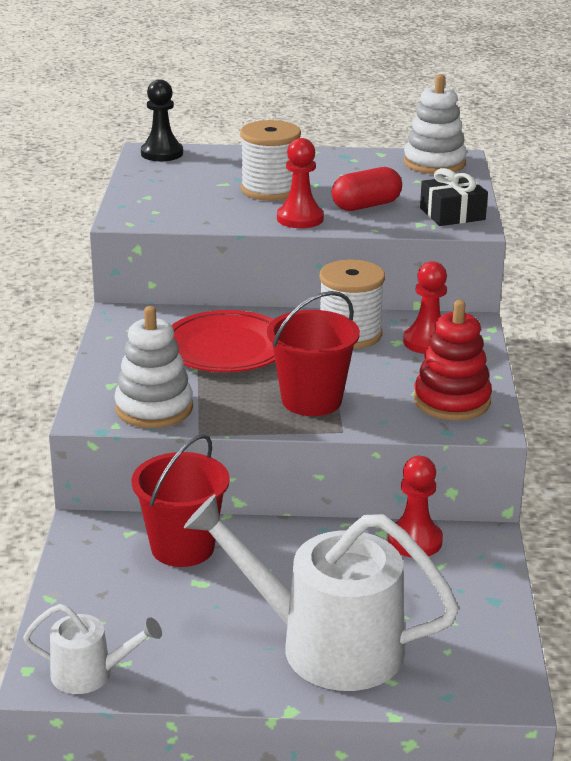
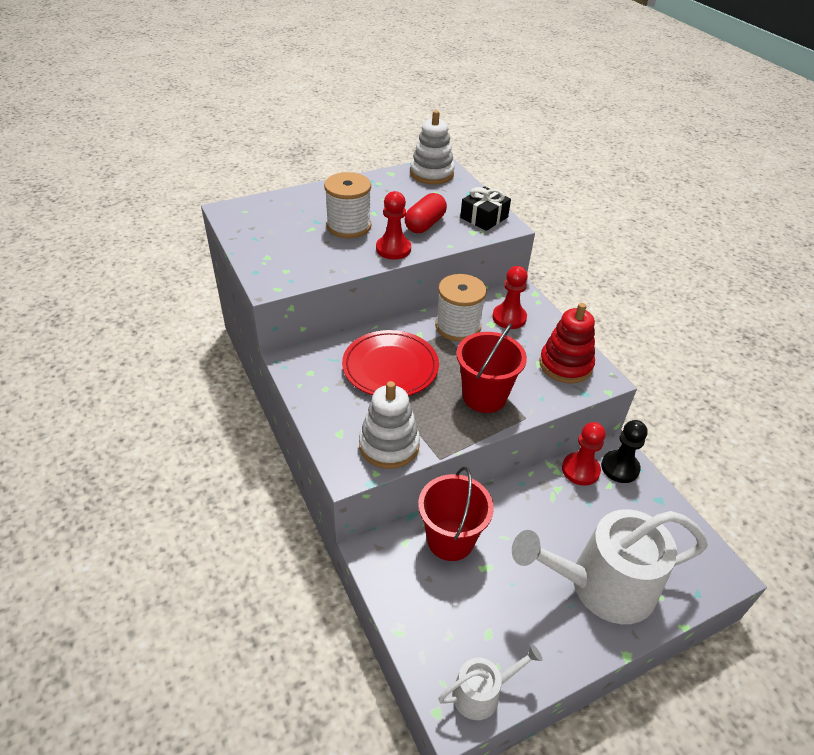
camera: 30 degrees left, 15 degrees up
black pawn [141,79,183,161] -> black pawn moved to [601,420,648,483]

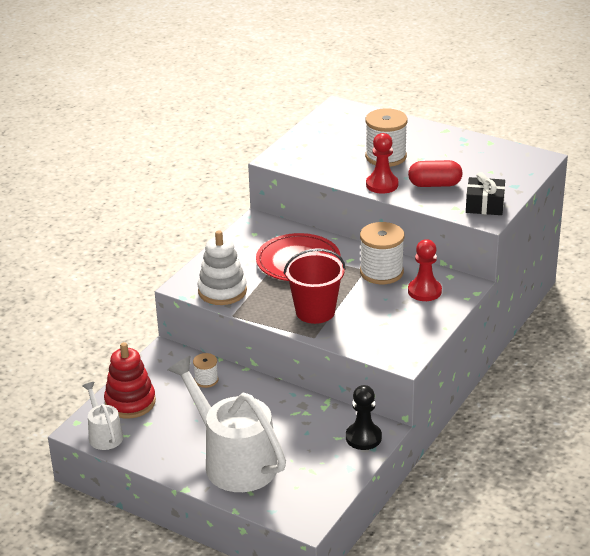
camera: 60 degrees right, 10 degrees down
white stacking toy [410,110,455,185] -> none
red bucket [418,467,494,561] -> white spool [193,353,219,388]
white watering can [438,644,543,720] -> white watering can turned 150 degrees counterclockwise [83,382,123,450]
red stacking toy [539,303,595,384] -> red stacking toy moved to [104,342,156,418]
red pawn [562,422,606,486] -> none

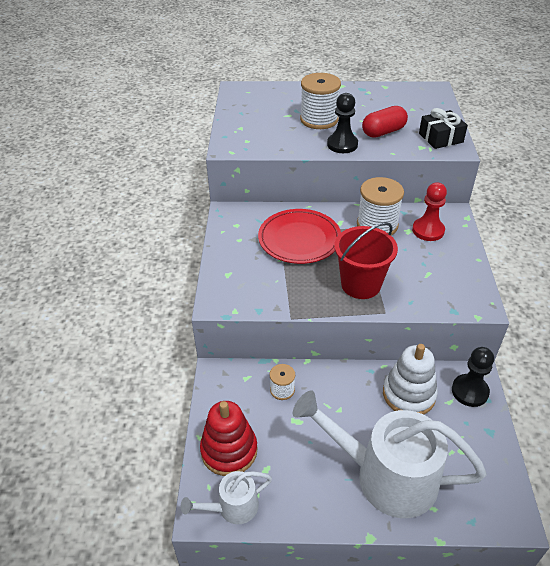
camera: 30 degrees left, 10 degrees up
white watering can [83,382,123,450] -> white watering can turned 60 degrees counterclockwise [181,471,272,524]
white stacking toy [197,230,247,305] -> white stacking toy moved to [383,344,438,414]
red pawn [366,133,398,194] -> black pawn [327,93,358,153]

